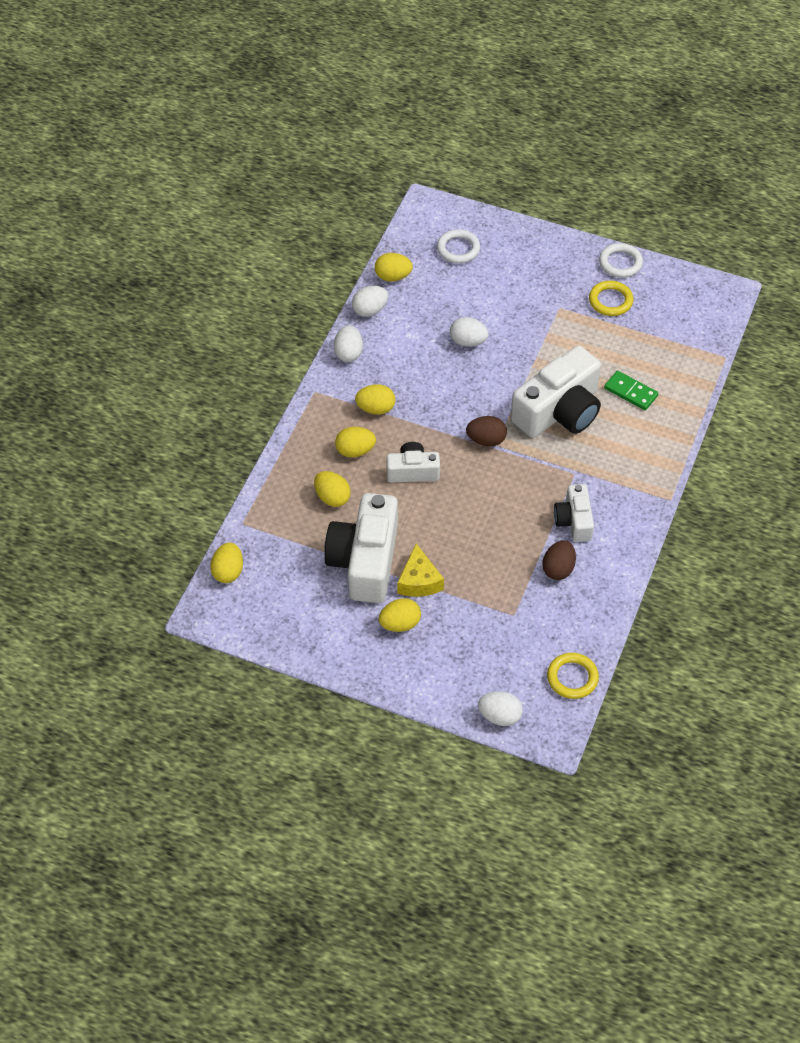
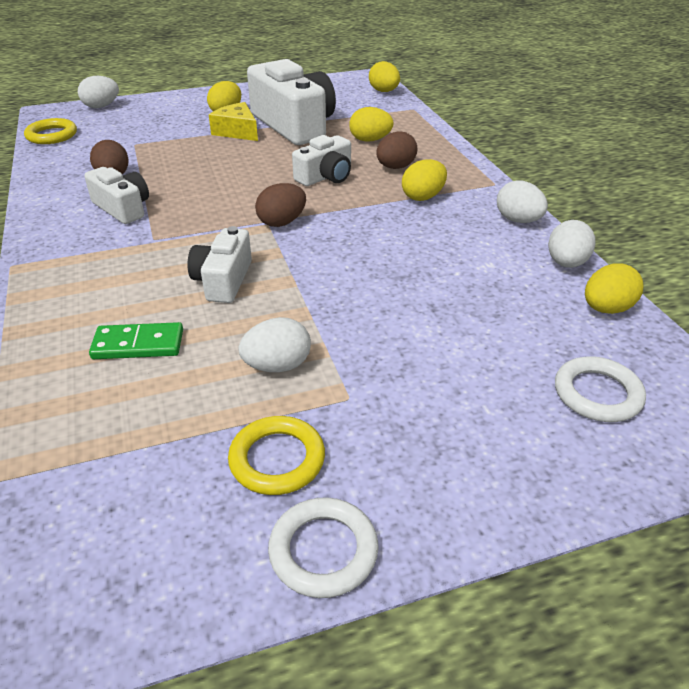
camera: 140 degrees right, 15 degrees down
yellow egg [335,427,376,458] -> brown egg [376,131,418,169]
white egg [450,317,489,347] -> white egg moved to [238,317,311,372]
white camera [511,346,601,438] -> white camera [187,226,252,303], size x0.54

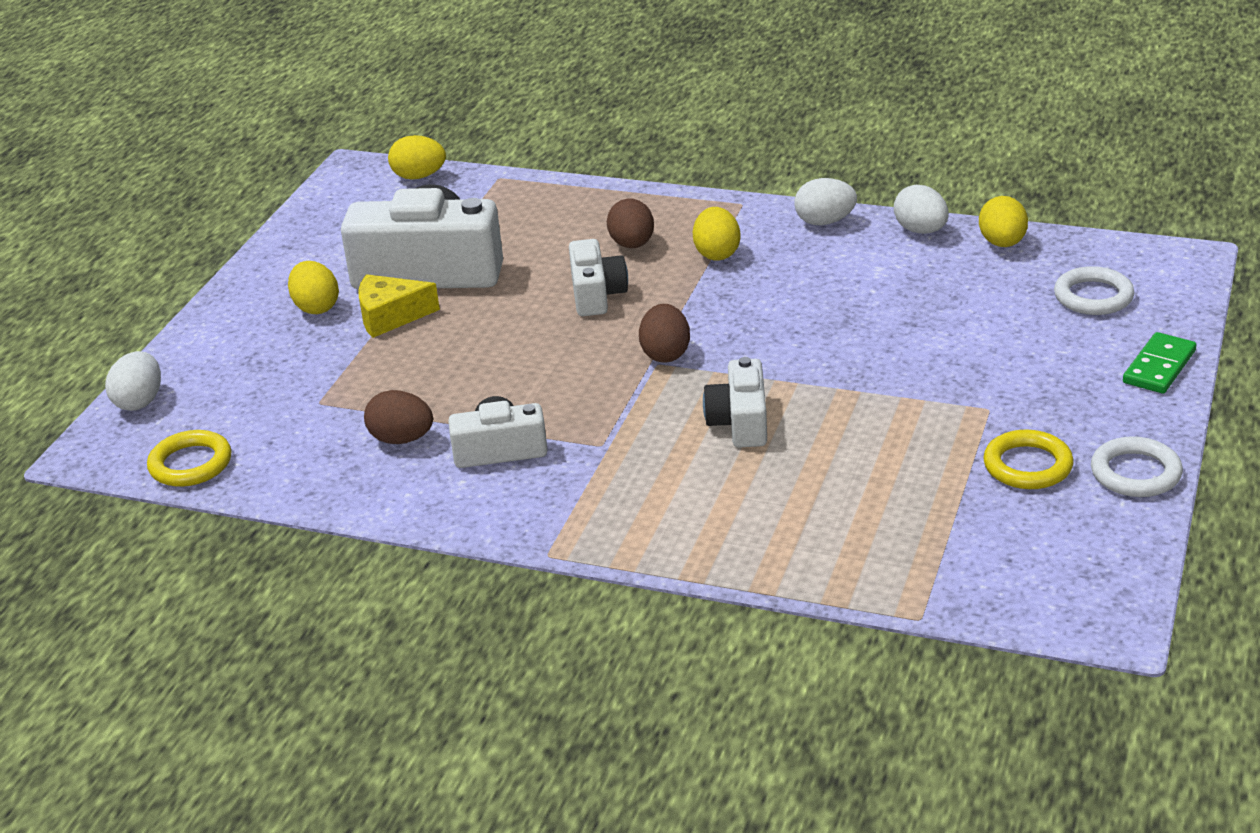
camera: 50 degrees left, 5 degrees down
green domino [89,322,183,359] -> green domino moved to [1123,332,1196,394]
white camera [187,226,252,303] -> white camera turned 45 degrees clockwise [703,357,767,447]
white egg [238,317,311,372] -> none
yellow egg [349,107,394,142] -> none

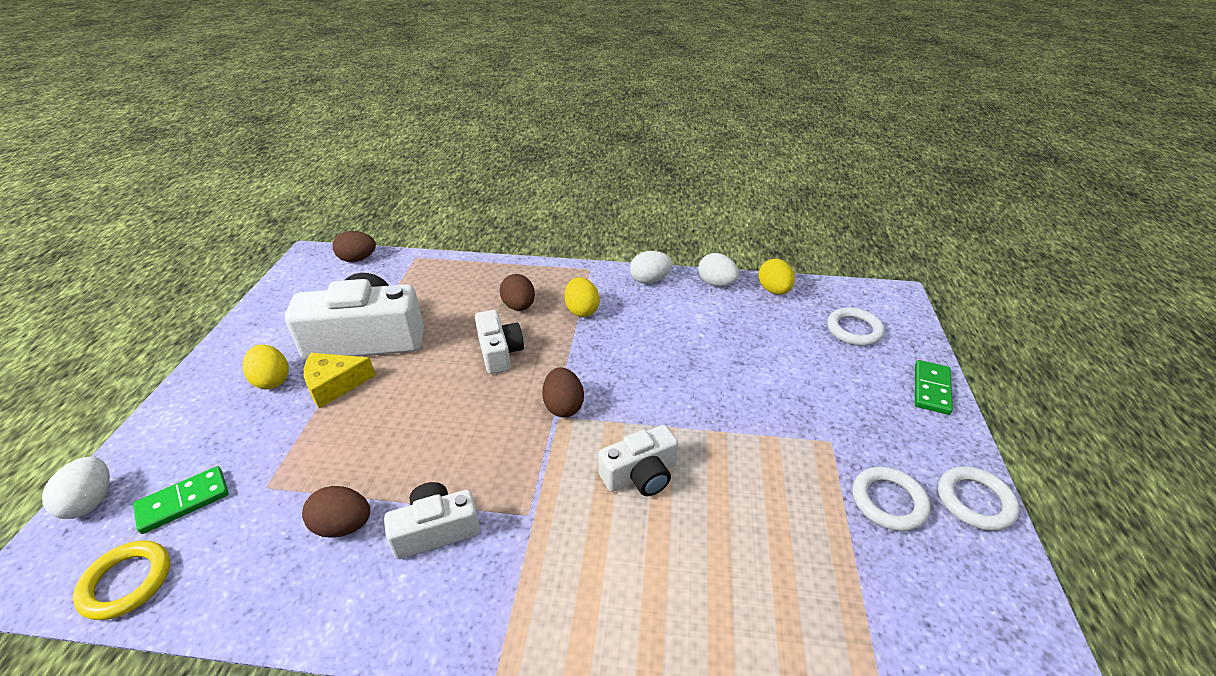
camera: 15 degrees left, 5 degrees up
yellow egg [388,135,446,180] -> brown egg [333,231,376,262]
white camera [703,357,767,447] -> white camera turned 105 degrees counterclockwise [598,425,678,496]
yellow ring [983,430,1074,489] -> white ring [852,467,930,531]
none -> green domino [133,466,229,534]

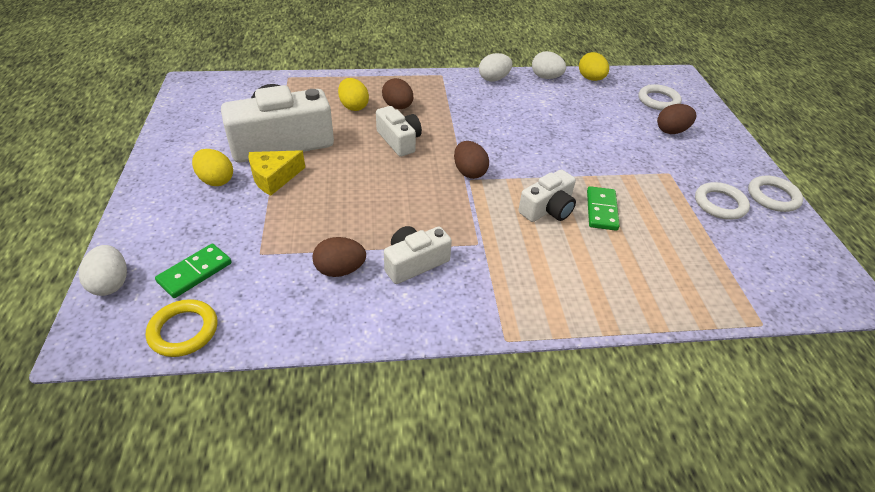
camera: 15 degrees left, 5 degrees up
brown egg [333,231,376,262] -> brown egg moved to [657,104,696,134]
yellow egg [565,277,600,317] -> yellow egg moved to [338,78,369,111]
green domino [915,360,953,415] -> green domino moved to [587,186,620,231]

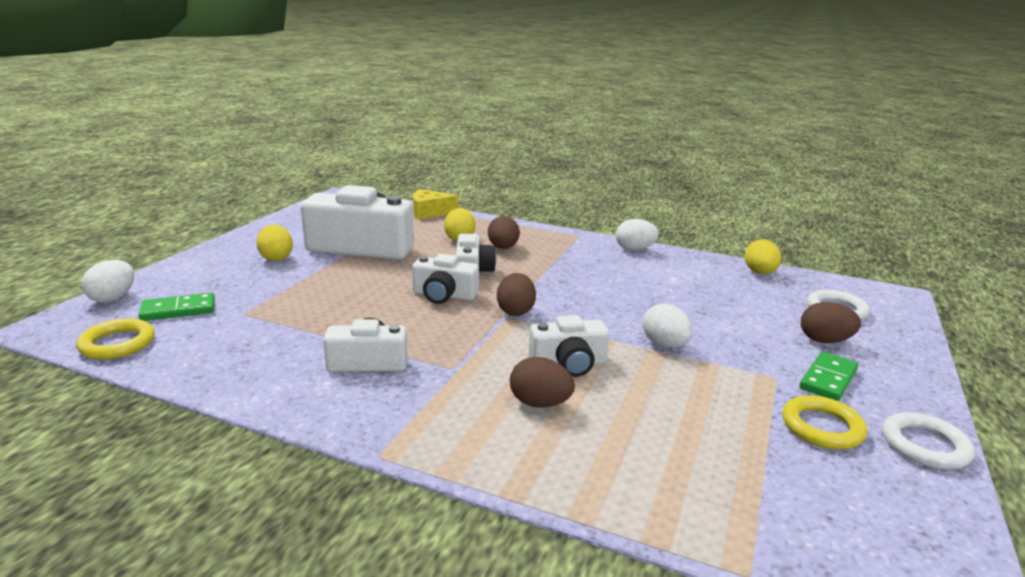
camera: 30 degrees right, 20 degrees down
yellow cheese [249,150,305,196] -> yellow cheese moved to [413,189,458,220]
brown egg [312,237,366,277] -> brown egg moved to [510,357,575,408]
white egg [532,51,566,79] -> white egg moved to [642,304,693,348]
green domino [587,186,620,231] -> green domino moved to [800,352,858,401]
white ring [695,182,750,220] -> yellow ring [782,395,867,449]
none -> white camera [412,254,479,304]

